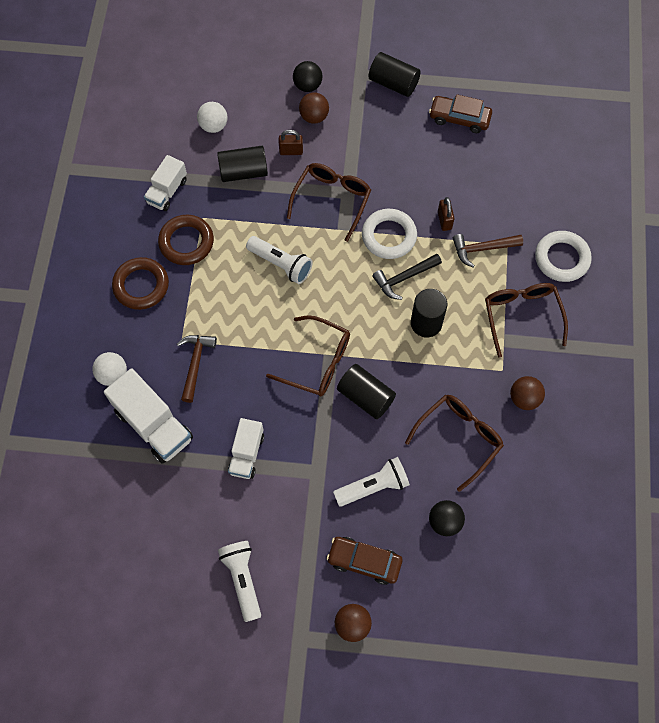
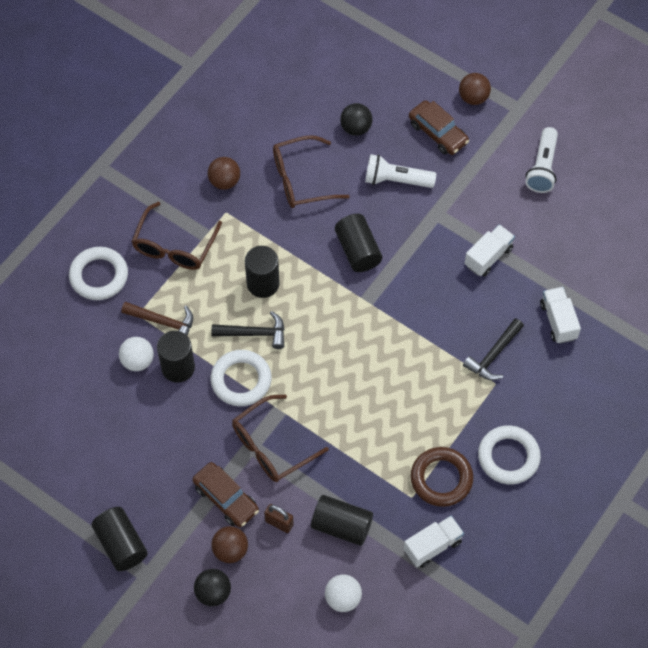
camera: 150 degrees left, 5 degrees down
white ball [92,352,127,386] -> white ball moved to [119,337,154,371]
white truck [104,368,193,464] -> white truck [540,287,581,344], size x0.62
brown ring [112,257,169,310] -> white ring [478,425,541,484]
brown hammer [177,335,217,403] -> black hammer [463,318,524,380]
white flashlight [246,236,313,284] -> none
brown glasses [266,315,350,397] -> none
brown car [429,94,492,133] -> brown car moved to [192,462,259,528]
brown padlock [438,197,454,231] -> black cylinder [157,331,195,383]

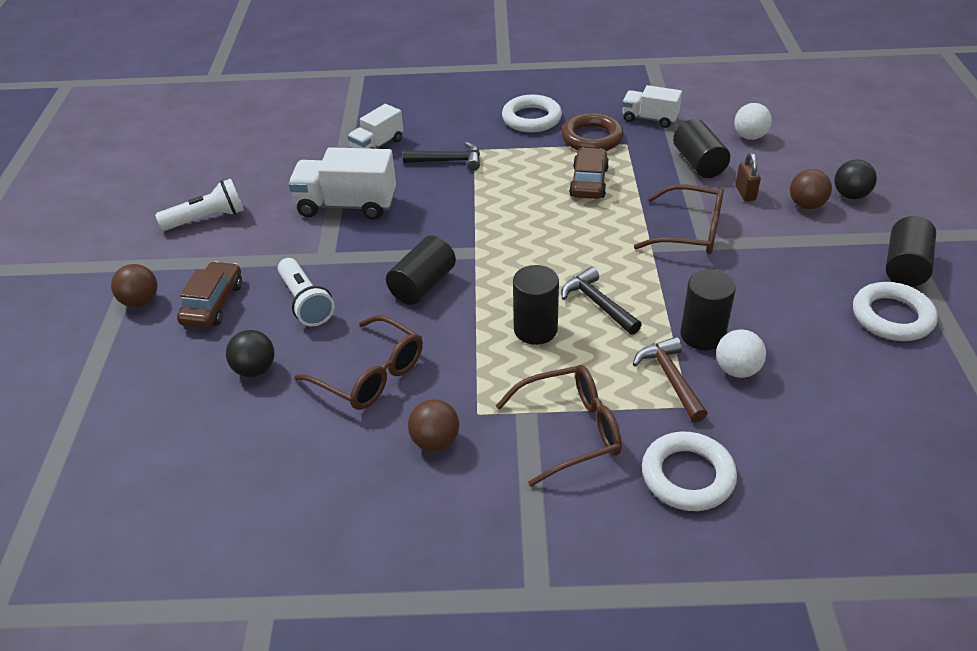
camera: 125 degrees left, 20 degrees down
brown car [192,462,259,528] -> brown car moved to [569,147,609,199]
white ring [211,350,272,406] -> white ring moved to [853,282,938,341]
white truck [464,224,515,277] -> white truck [288,147,396,220], size x1.62

